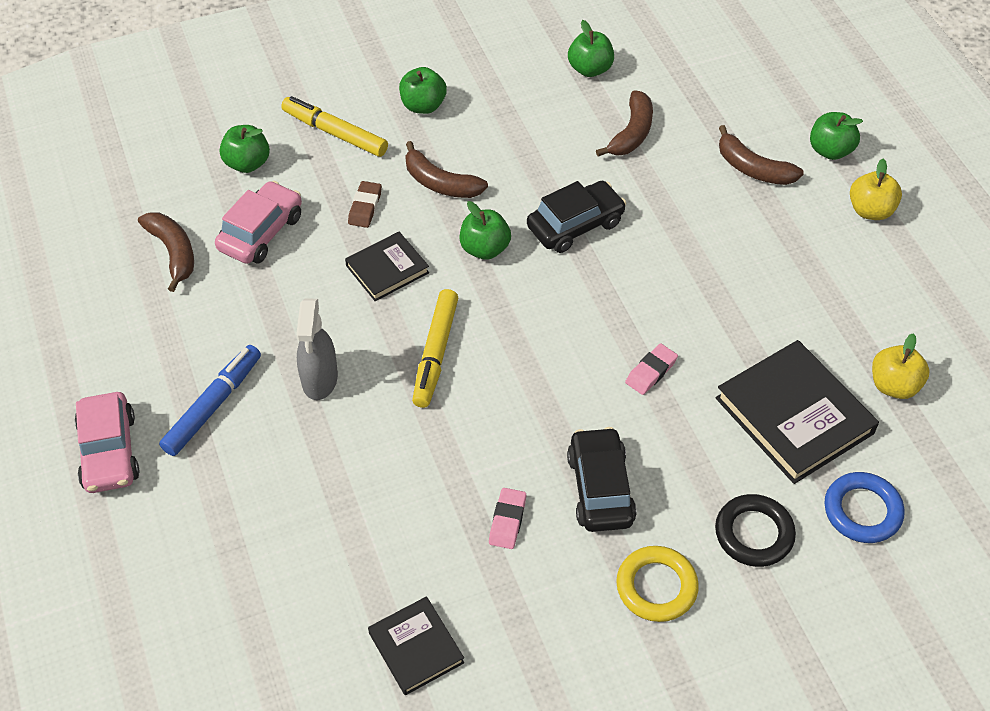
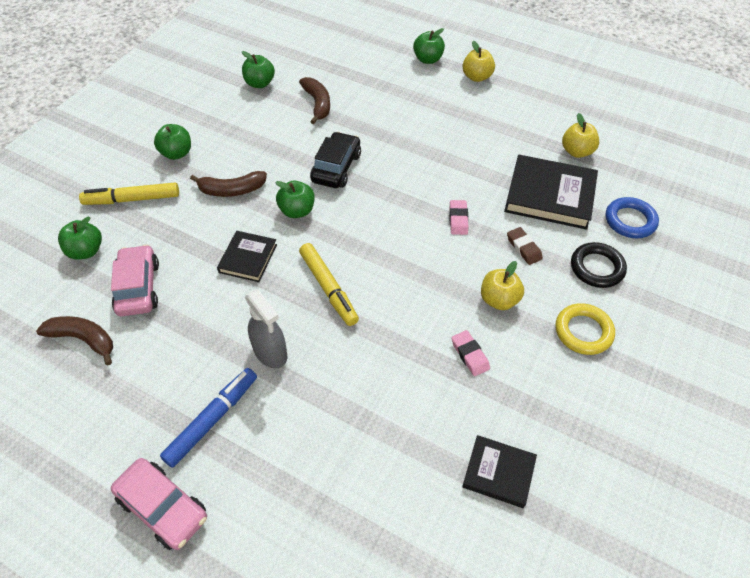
camera: 40 degrees left, 0 degrees up
blue marker [159,345,261,456] -> blue marker turned 45 degrees clockwise [160,368,257,468]
brown eraser [348,181,382,228] -> brown eraser moved to [507,227,543,265]
black car [567,427,637,532] -> yellow apple [481,261,524,310]
brown banana [719,125,804,185] -> none

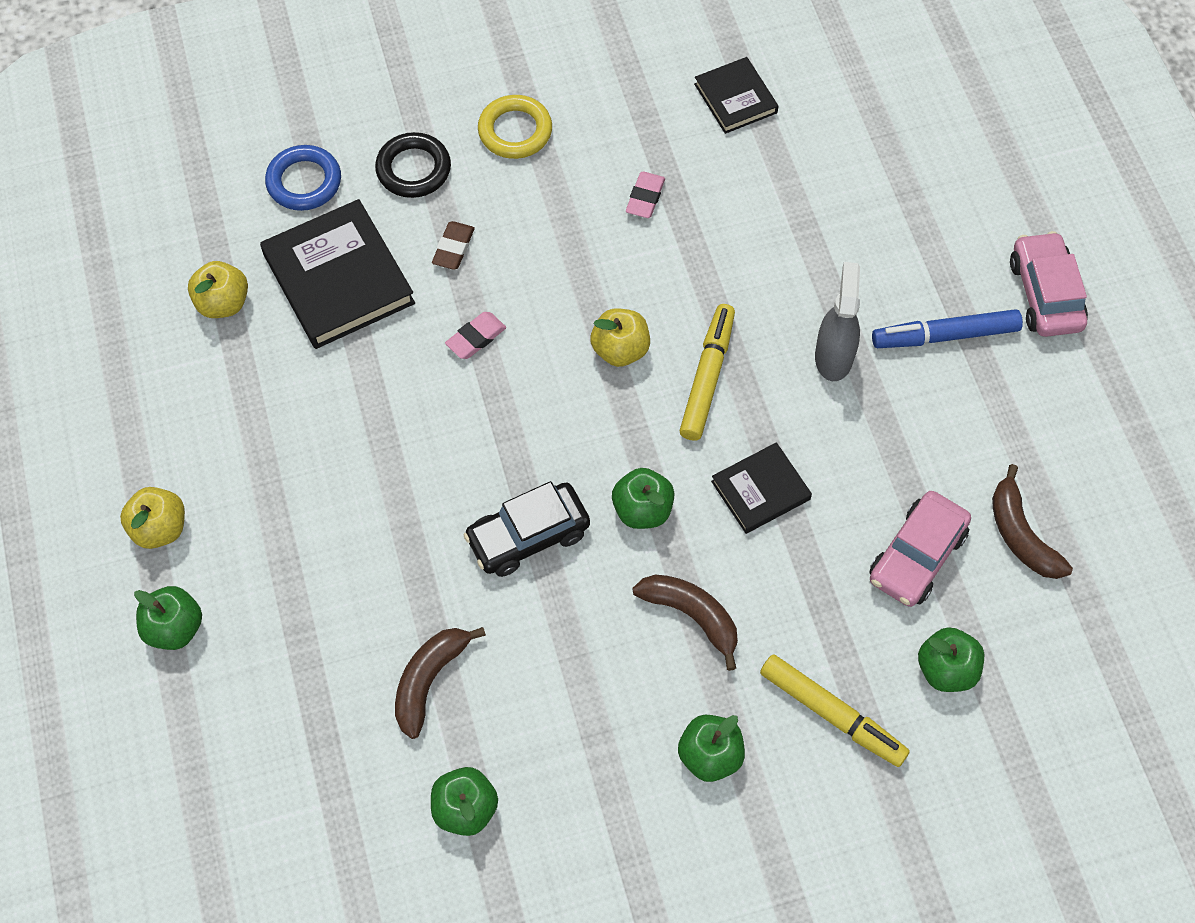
camera: 135 degrees left, 10 degrees up
yellow apple [481,261,524,310] -> yellow apple moved to [591,308,650,367]

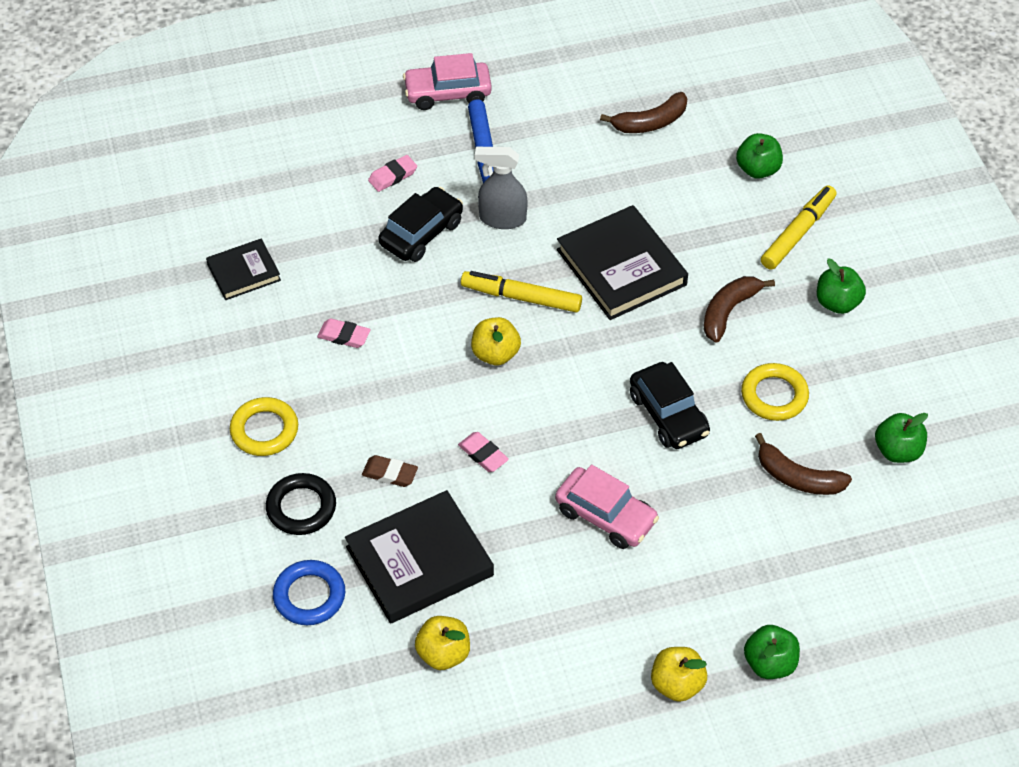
camera: 90 degrees left, 10 degrees down
green apple [612,468,675,529] -> none
black book [711,442,812,534] -> black book [557,205,688,320], size x1.75
pink car [869,491,971,607] -> pink car moved to [555,465,659,549]
none -> pink eraser [368,155,417,192]
none -> black car [378,187,463,262]
none -> yellow ring [741,363,809,421]

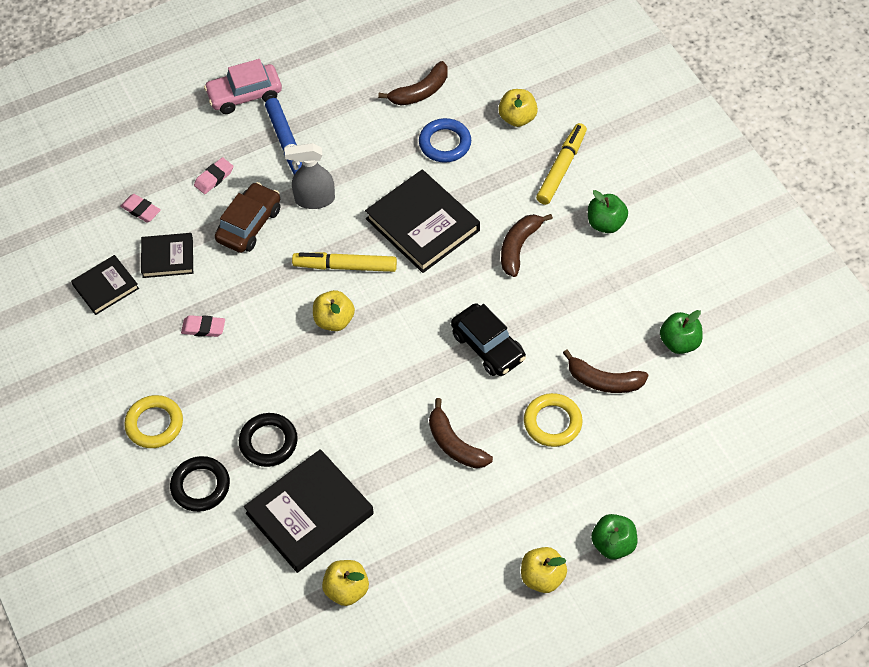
camera: 10 degrees left, 5 degrees up
blue ring [273,560,345,625] -> blue ring moved to [419,118,471,163]
brown eraser [362,455,418,487] -> black ring [239,413,298,467]
black car [378,187,463,262] -> brown car [215,182,280,253]
pink eraser [458,432,509,472] -> pink eraser moved to [120,194,161,222]
pink car [555,465,659,549] -> brown banana [429,398,493,468]
green apple [736,133,783,179] -> yellow apple [498,89,538,127]
yellow ring [741,363,809,421] -> yellow ring moved to [524,393,583,447]
none -> black book [141,233,193,278]

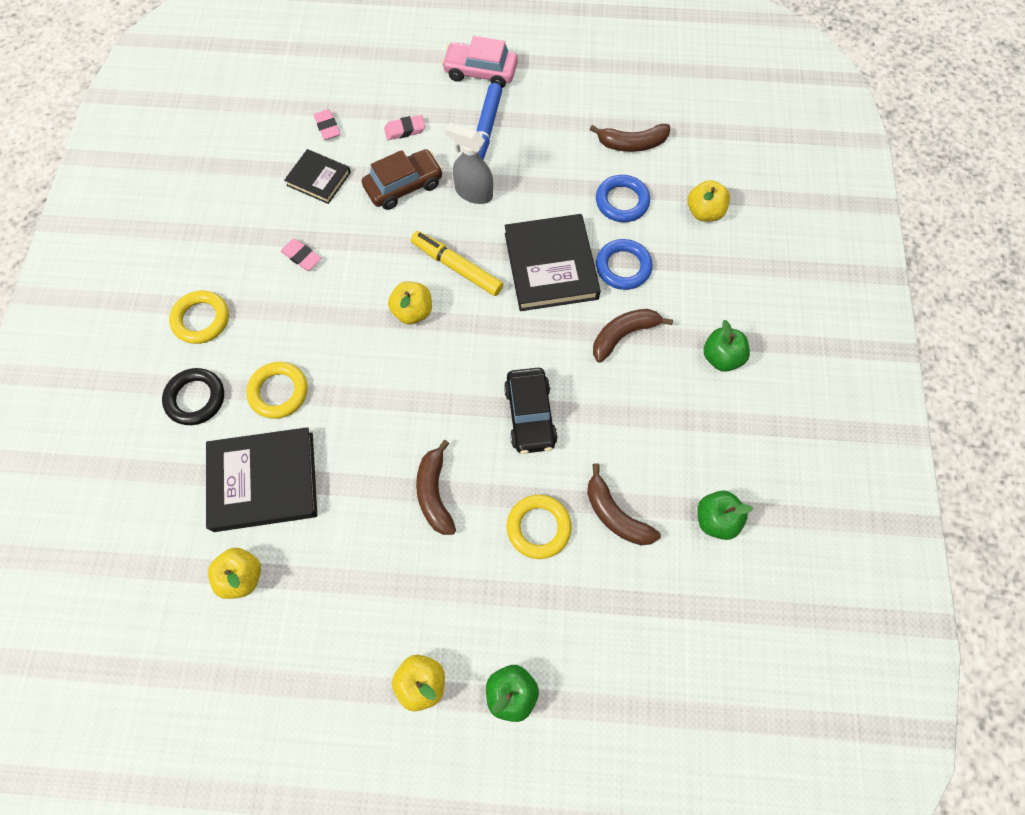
camera: 30 degrees right, 10 degrees up
black book [71,255,139,315] -> none
black ring [239,413,298,467] -> yellow ring [246,362,308,419]
yellow marker [536,123,587,205] -> none
none -> blue ring [596,239,653,290]

